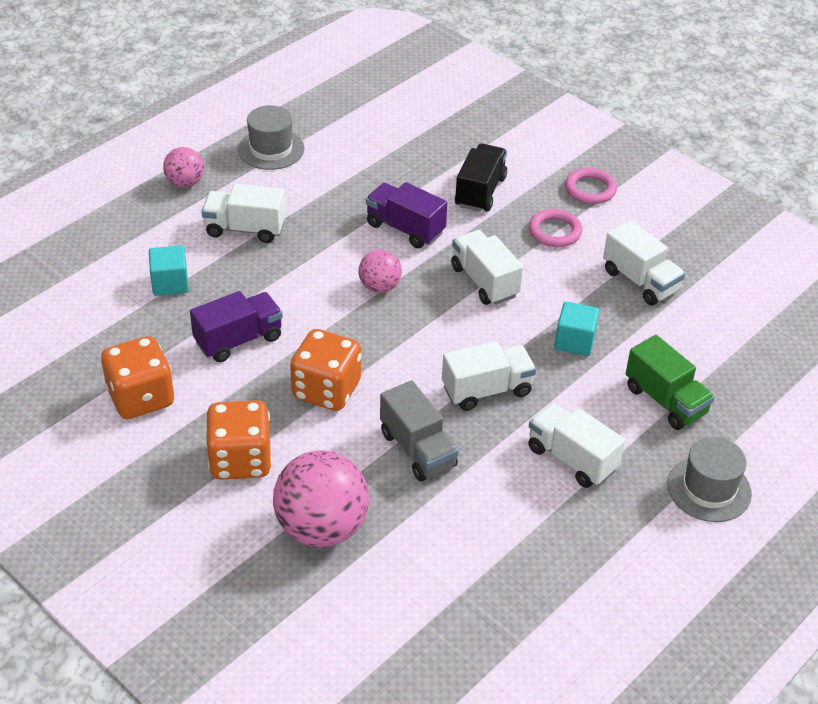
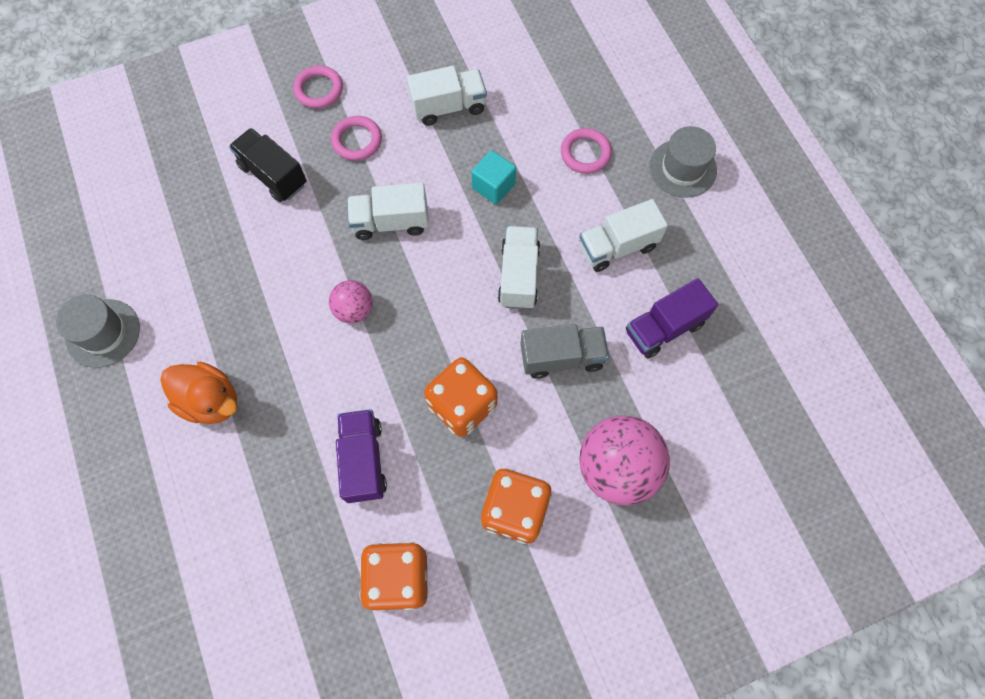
camera: 65 degrees left, 25 degrees up
turquoise cube [149,245,189,296] -> none
pink ball [163,147,204,187] -> none
white truck [201,184,286,243] -> orange duck [160,362,238,424]
purple truck [366,182,447,248] -> purple truck moved to [626,278,718,358]
green truck [626,335,715,430] -> pink ring [561,128,612,174]

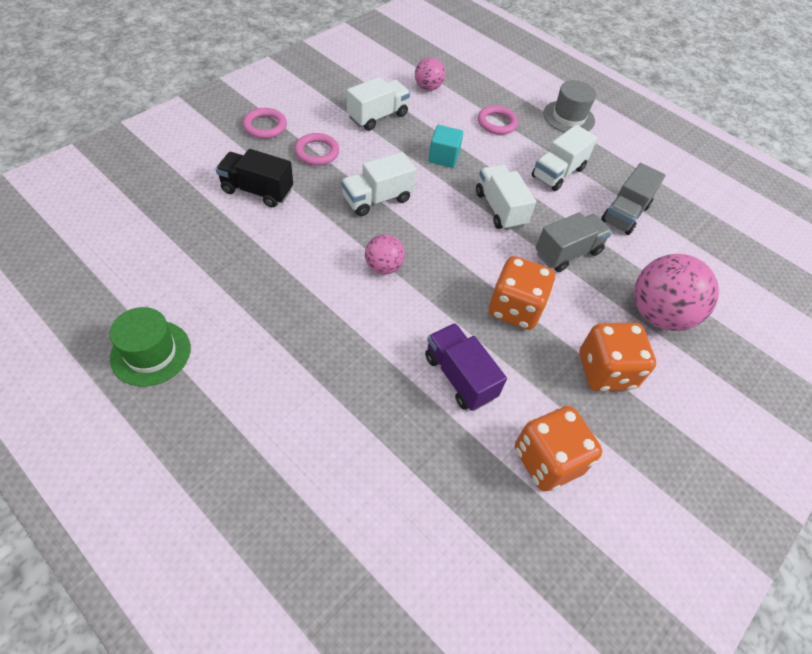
camera: 30 degrees left, 15 degrees down
grey hat [56,295,140,368] -> green hat [110,307,191,387]
orange duck [160,362,238,424] -> none
purple truck [626,278,718,358] -> grey truck [601,163,665,235]
none -> pink ball [415,57,445,91]

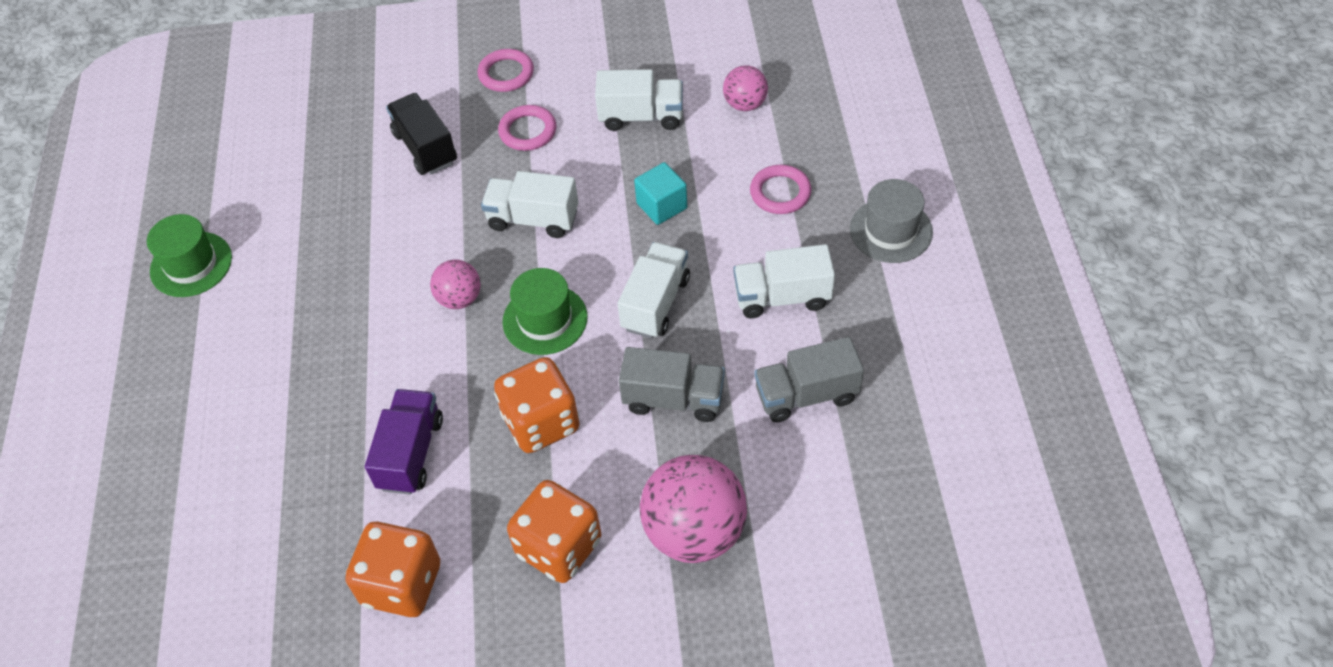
camera: 50 degrees right, 0 degrees up
none -> green hat [502,268,588,355]

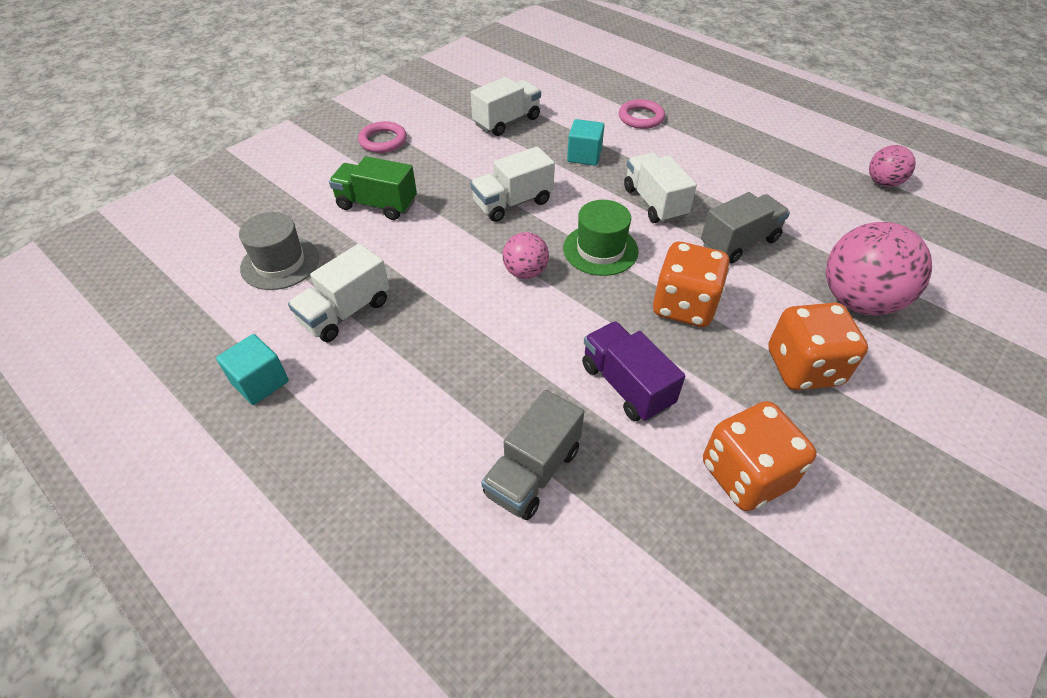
camera: 45 degrees left, 5 degrees down
green hat [147,214,232,297] -> turquoise cube [216,334,289,405]
black truck [386,93,457,175] -> green truck [329,156,417,220]
pink ring [498,105,556,151] -> none
pink ball [723,65,768,111] -> pink ball moved to [869,145,916,187]
white truck [733,244,835,318] -> white truck moved to [288,244,389,342]
grey truck [754,337,864,422] -> grey truck moved to [481,390,584,520]
grey hat [850,179,933,263] -> grey hat moved to [239,212,319,290]

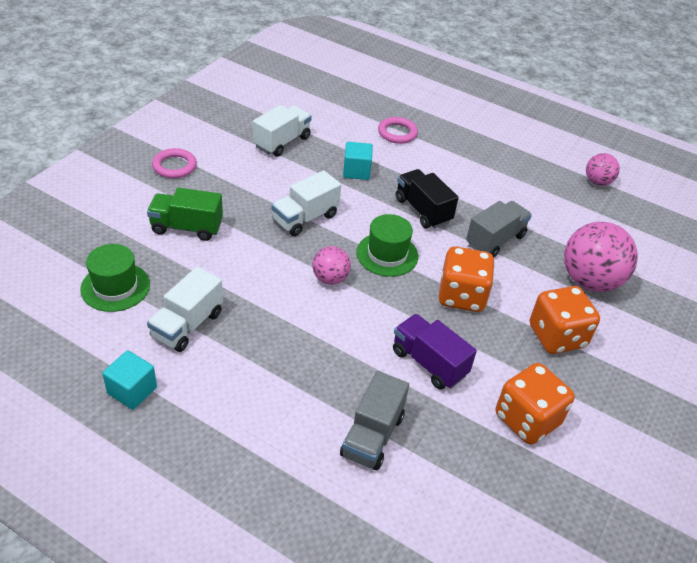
camera: 15 degrees left, 5 degrees down
grey hat [239,212,319,290] -> green hat [80,244,150,312]
white truck [624,152,697,223] -> black truck [396,169,459,228]

